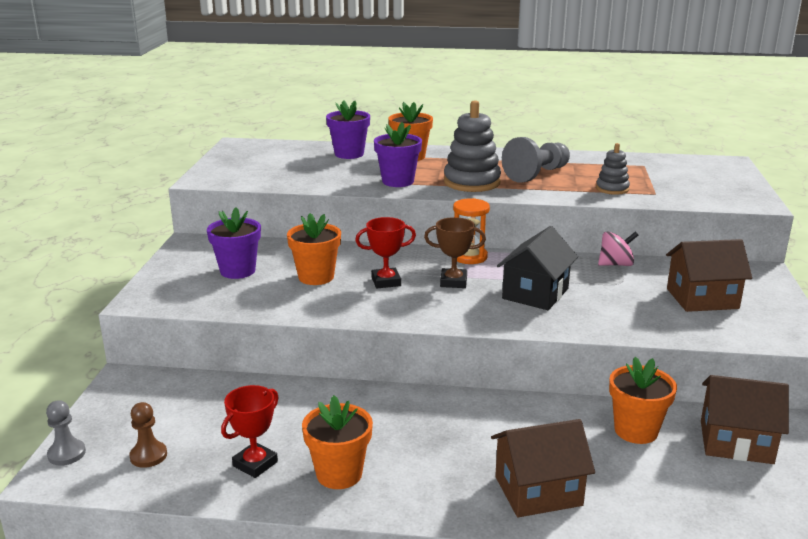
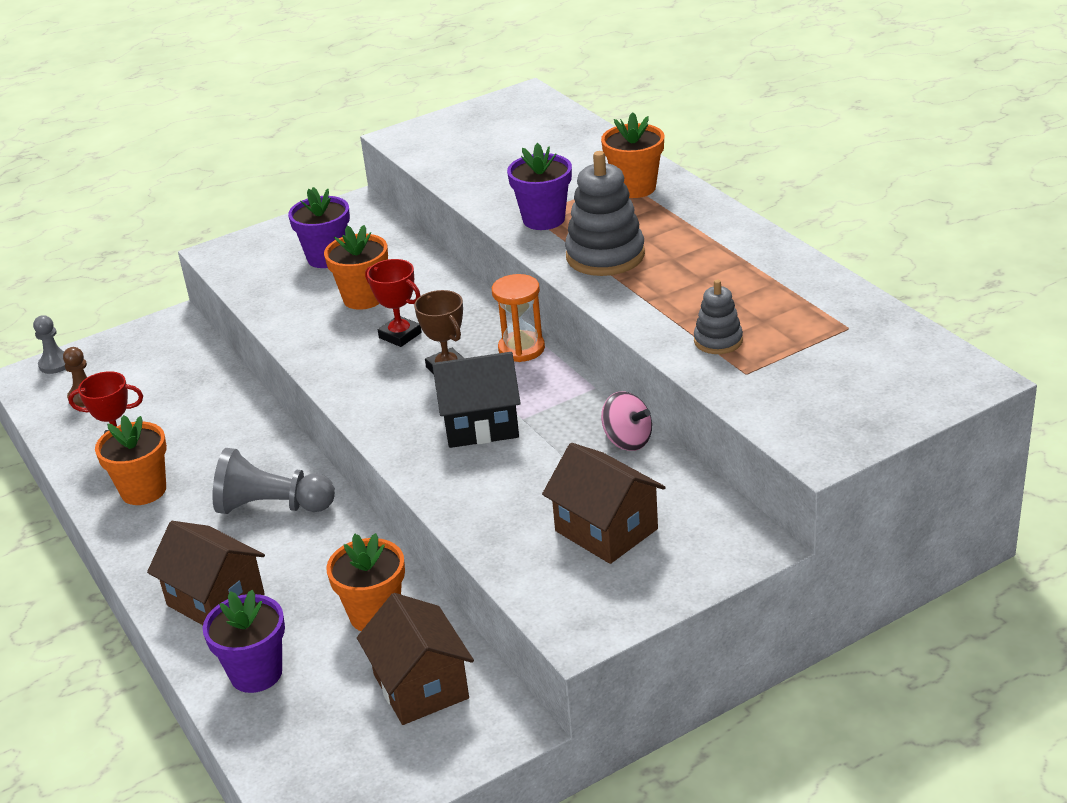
camera: 55 degrees right, 10 degrees up
purple flower pot [326,100,370,159] -> purple flower pot moved to [202,590,285,693]
grey pawn [502,137,570,183] -> grey pawn moved to [212,448,335,514]

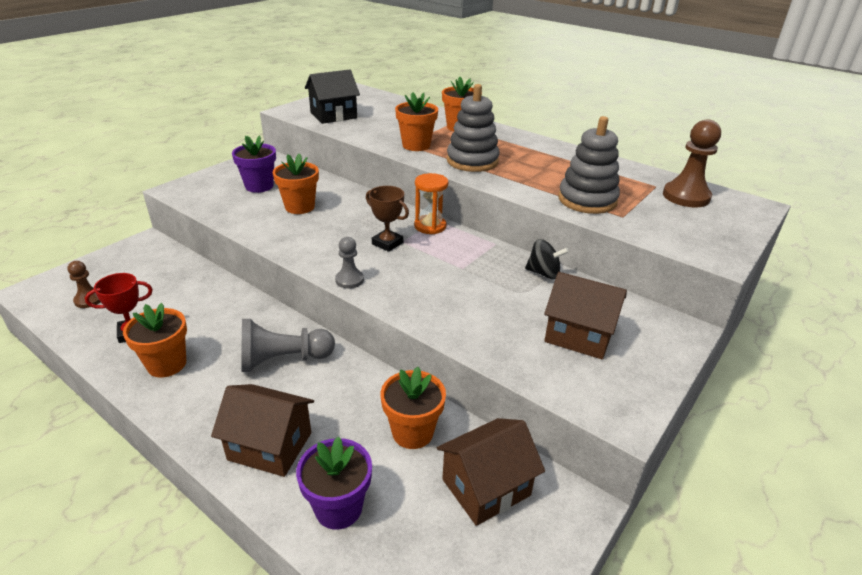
camera: 25 degrees left, 0 degrees up
grey pawn [33,315,65,374] -> grey pawn moved to [335,237,364,289]
brown house [357,593,474,725] -> brown house turned 75 degrees counterclockwise [437,418,545,526]
red trophy [365,259,422,347] -> none
black house [432,352,521,448] -> black house moved to [305,70,360,124]
purple flower pot [507,143,572,230] -> orange flower pot [395,92,438,151]
pink spinning top [601,391,652,451] -> black spinning top [525,239,569,279]
grey stacking toy [694,280,743,354] -> grey stacking toy [558,116,620,214], size x1.78
none -> brown pawn [663,119,721,207]

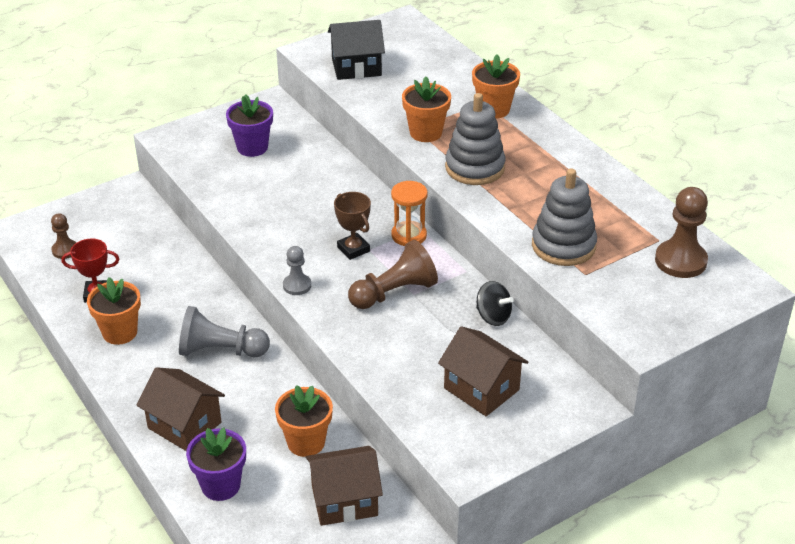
camera: 20 degrees right, 5 degrees up
orange flower pot [273,153,319,214] -> none
none -> brown pawn [348,240,438,309]

